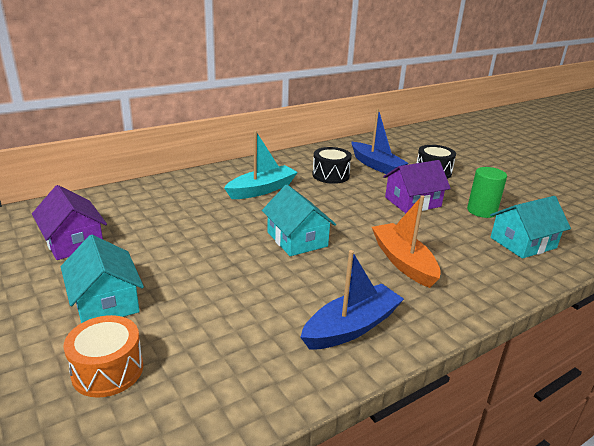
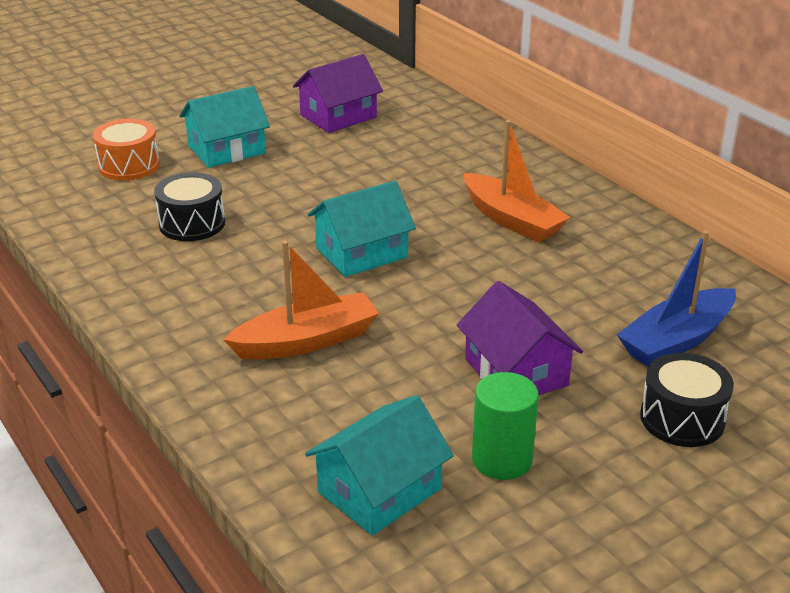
camera: 90 degrees right, 5 degrees up
turquoise boat [224,131,298,199] -> orange boat [463,120,571,242]
blue boat [300,250,404,350] -> none
black drum [312,147,352,184] -> black drum moved to [154,172,225,241]
turquoise house [490,196,571,259] -> turquoise house turned 75 degrees clockwise [305,395,454,535]

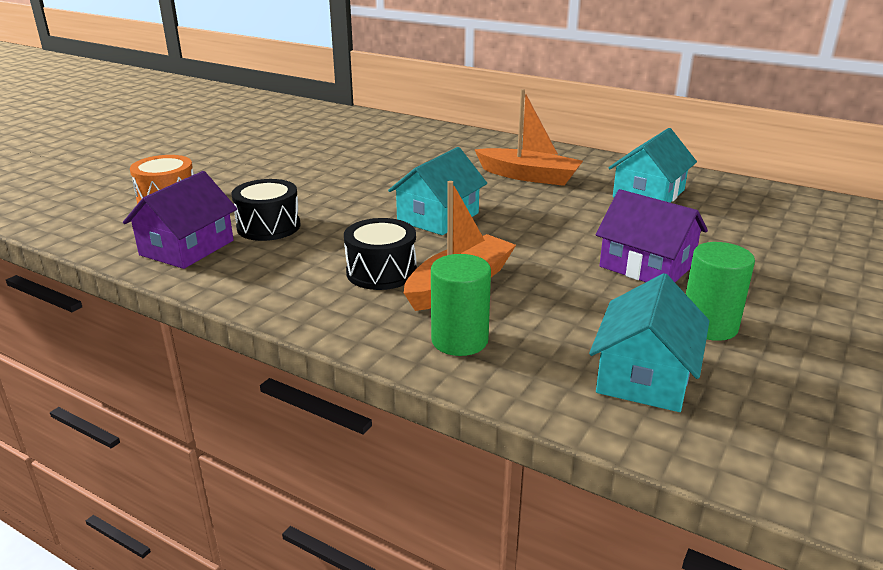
camera: 25 degrees left, 5 degrees down
turquoise house [179,86,270,168] -> turquoise house moved to [609,128,697,203]
purple house [293,54,383,133] -> purple house moved to [123,171,237,269]
blue boat [617,231,736,367] -> none
black drum [640,353,734,447] -> black drum moved to [344,218,417,290]
none -> green cylinder [431,254,491,356]

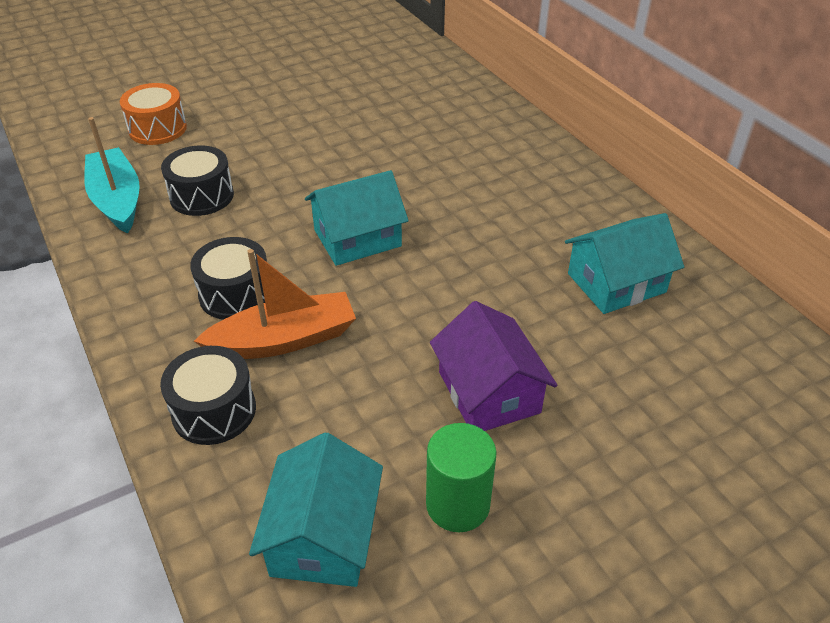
camera: 30 degrees right, 15 degrees up
purple house [123,171,237,269] -> turquoise boat [84,117,140,234]
green cylinder [431,254,491,356] -> black drum [160,346,256,445]
orange boat [474,89,583,186] -> none
turquoise house [589,273,709,412] -> turquoise house turned 45 degrees counterclockwise [249,432,383,587]

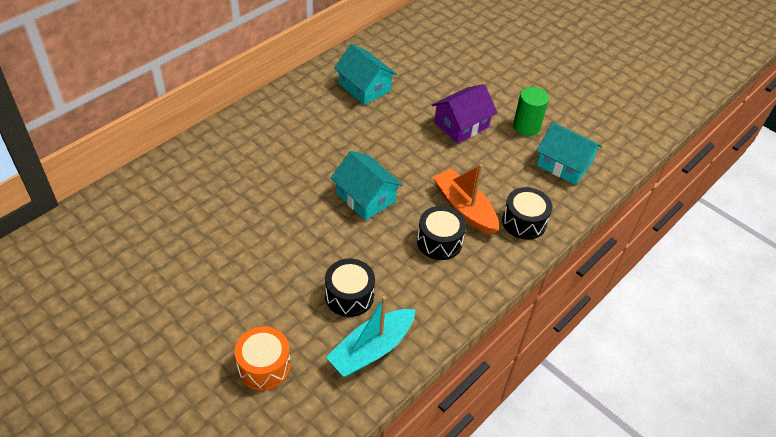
camera: 110 degrees left, 5 degrees up
turquoise house [249,432,383,587] -> turquoise house turned 45 degrees clockwise [537,122,602,185]

